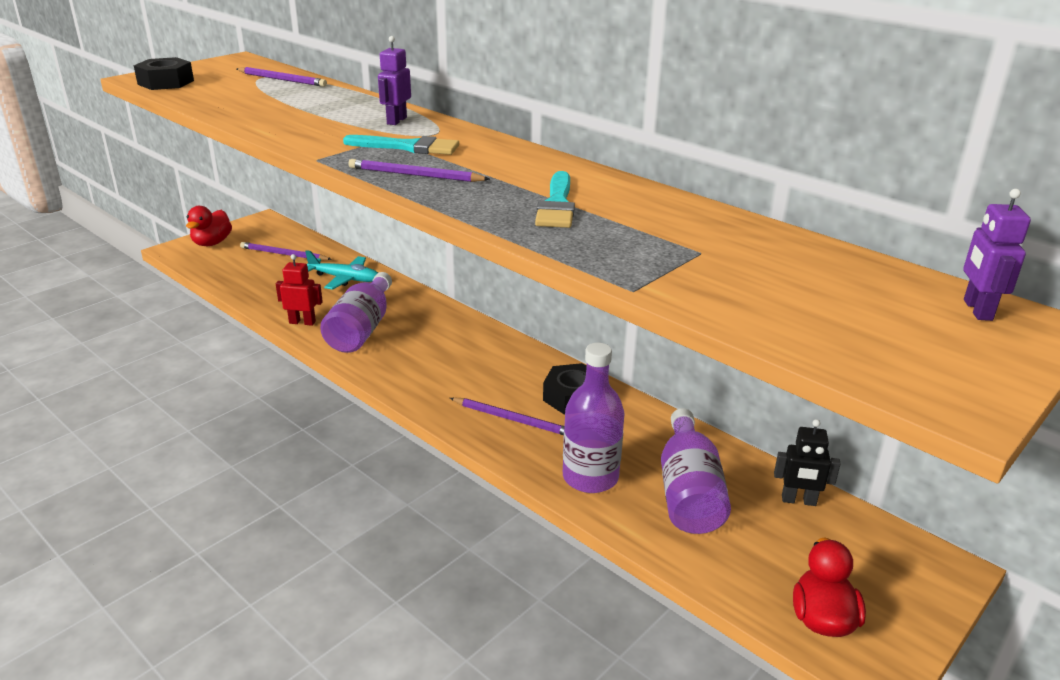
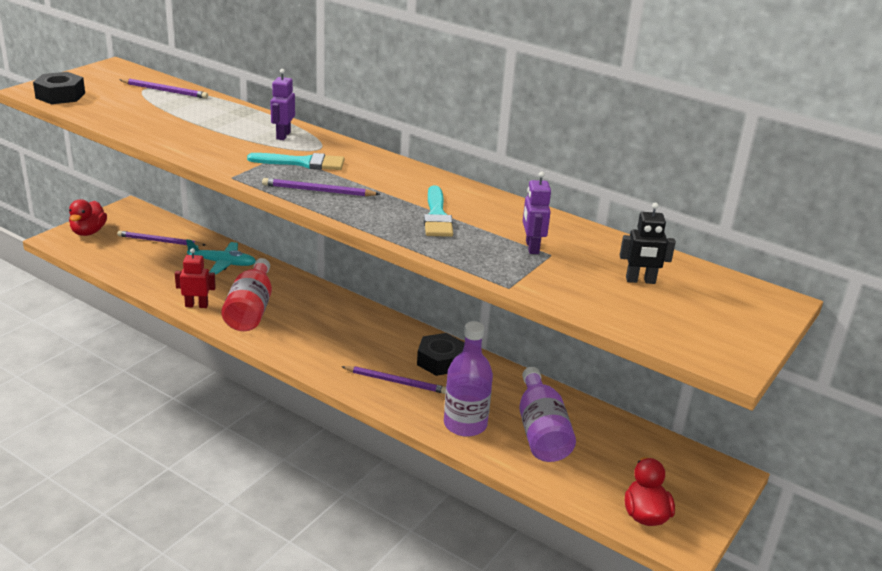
camera: 10 degrees left, 0 degrees up
purple bottle [320,272,392,353] -> red bottle [221,258,272,331]
black robot [774,419,841,506] -> black robot moved to [620,203,676,284]
purple robot [963,189,1031,321] -> purple robot moved to [523,171,551,254]

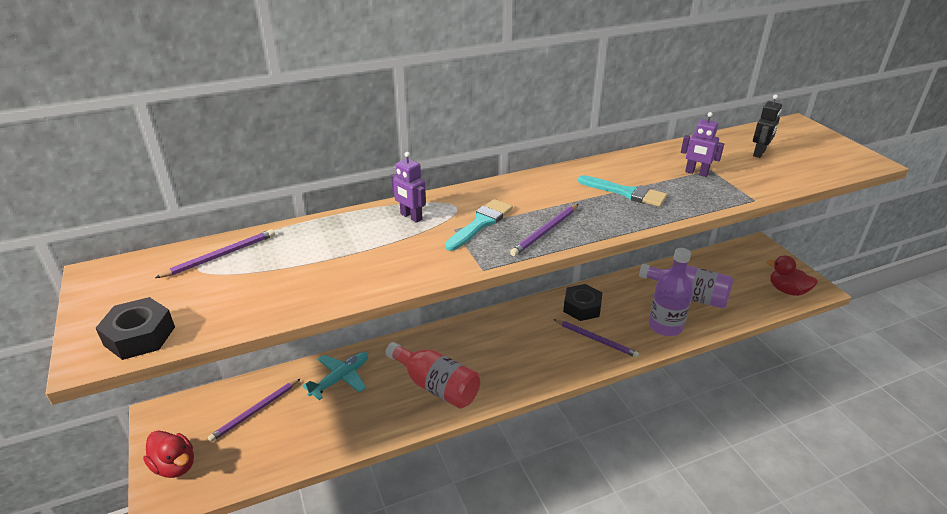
camera: 55 degrees left, 5 degrees up
red robot [175,248,216,308] -> none
purple pencil [342,366,446,394] -> purple pencil turned 75 degrees clockwise [553,319,639,358]

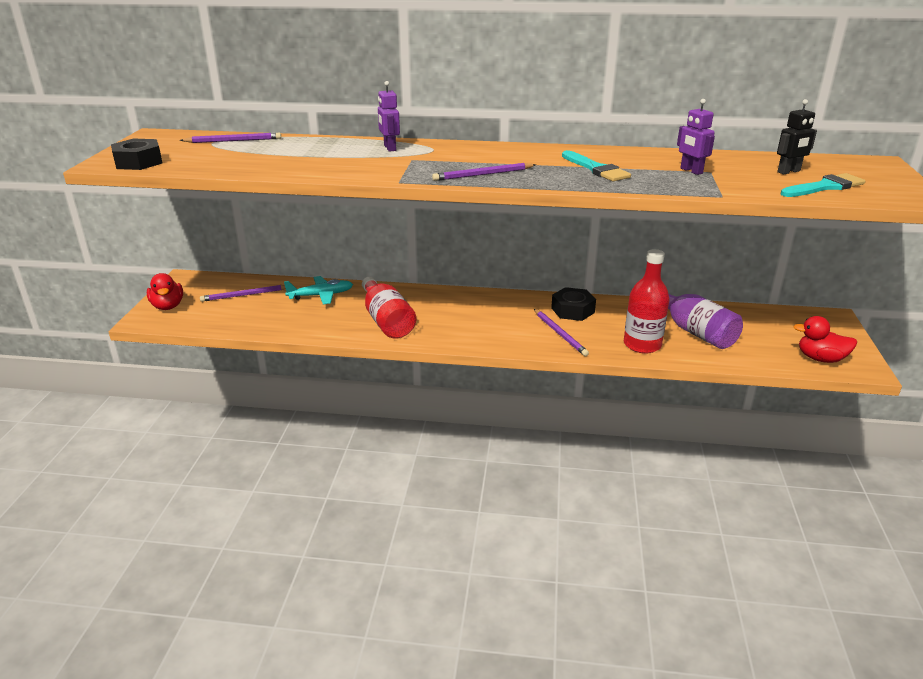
camera: 30 degrees right, 5 degrees down
turquoise brush [445,199,513,251] -> turquoise brush moved to [781,173,865,197]
purple bottle [649,248,693,336] -> red bottle [624,249,669,354]
red duck [766,255,818,296] -> red duck turned 45 degrees counterclockwise [793,316,857,363]

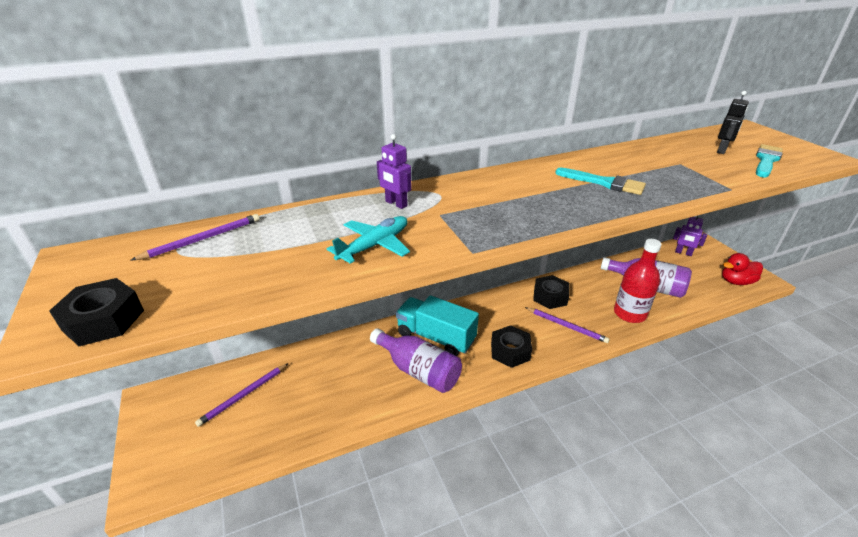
camera: 30 degrees left, 5 degrees up
red duck [147,273,183,310] -> none
turquoise plane [284,276,353,304] -> turquoise plane moved to [327,216,410,264]
red bottle [362,277,416,338] -> purple bottle [370,328,462,393]
purple pencil [432,163,536,181] -> none
purple robot [677,99,715,175] -> purple robot moved to [673,215,707,256]
none -> turquoise truck [396,295,479,356]
none -> black nut [491,325,532,368]

